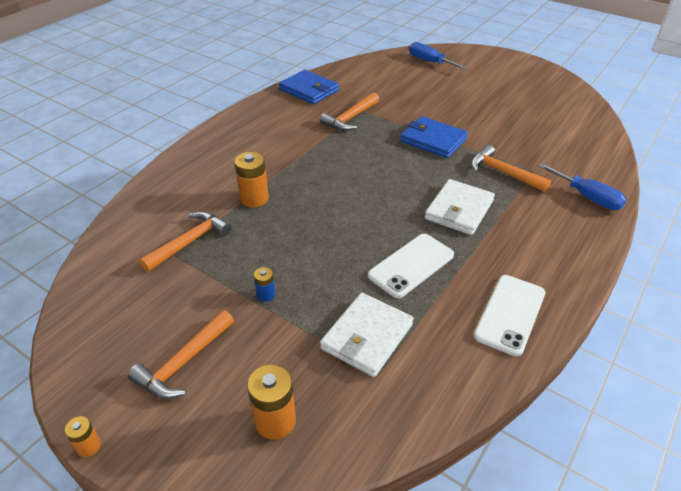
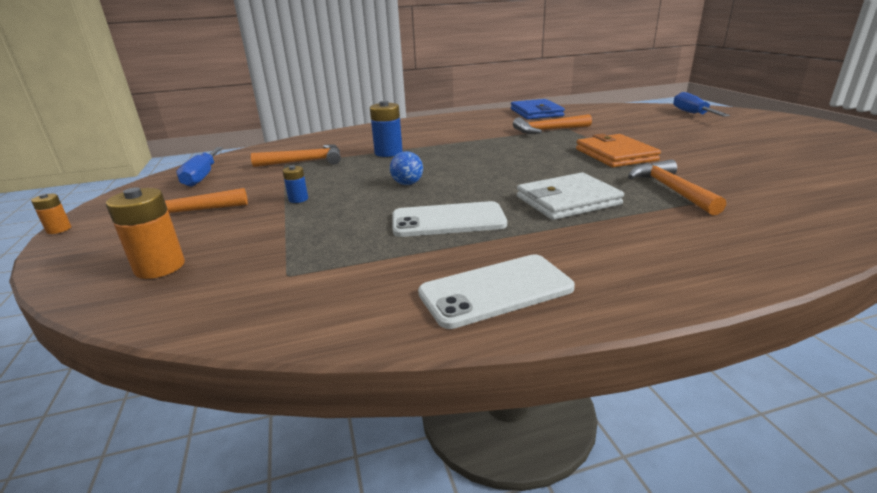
camera: 40 degrees right, 15 degrees down
orange battery [234,152,269,207] -> blue battery [370,101,403,157]
white wallet [320,293,414,377] -> none
blue wallet [400,116,468,158] -> orange wallet [576,134,661,167]
blue screwdriver [538,163,627,210] -> blue screwdriver moved to [176,147,223,187]
none -> blue ball [390,151,423,185]

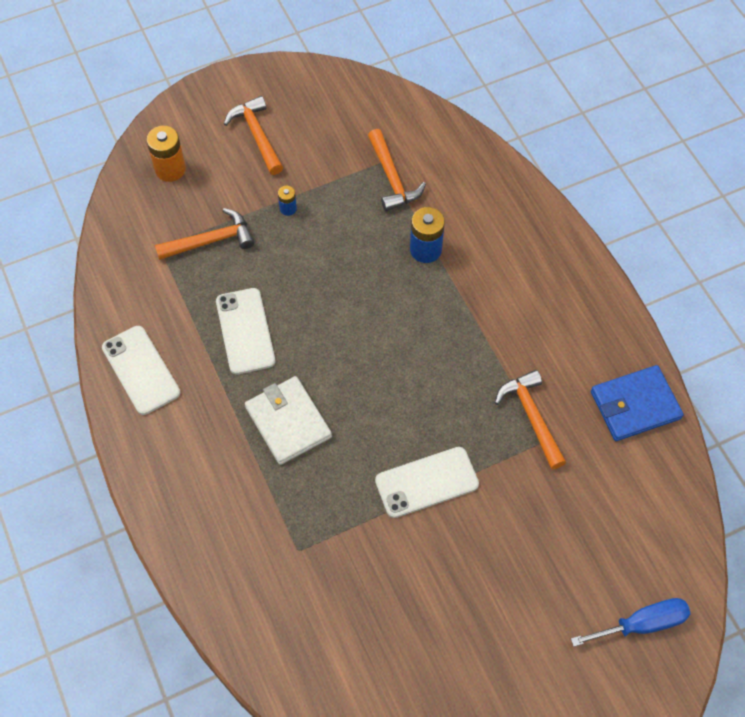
camera: 80 degrees right, 35 degrees up
orange battery [31,193,71,234] -> none
blue screwdriver [176,147,223,187] -> none
blue ball [390,151,423,185] -> none
orange wallet [576,134,661,167] -> white phone [375,447,479,518]
orange hammer [628,159,726,215] -> orange hammer moved to [155,208,254,260]

